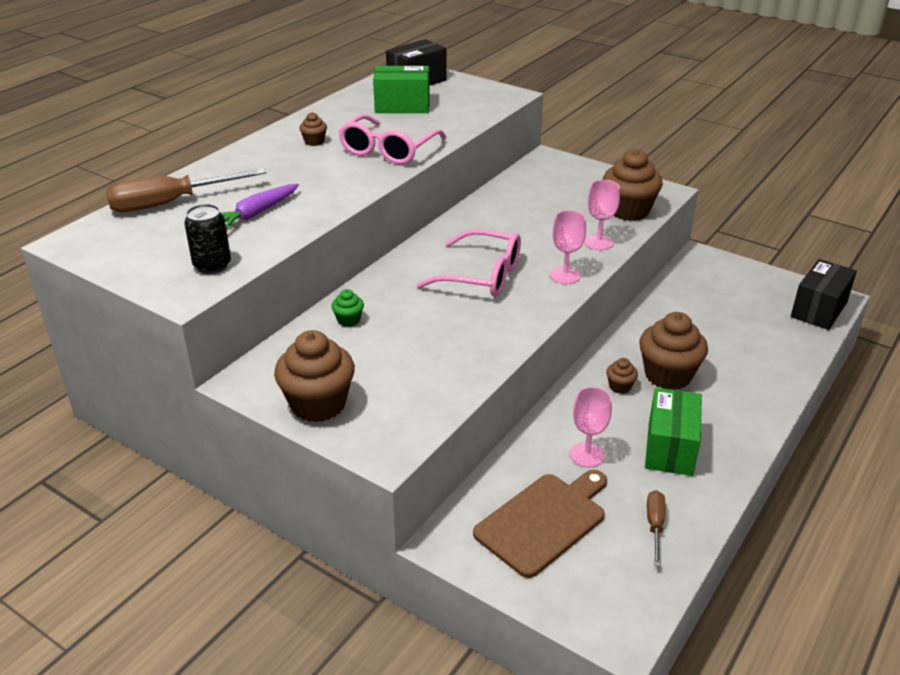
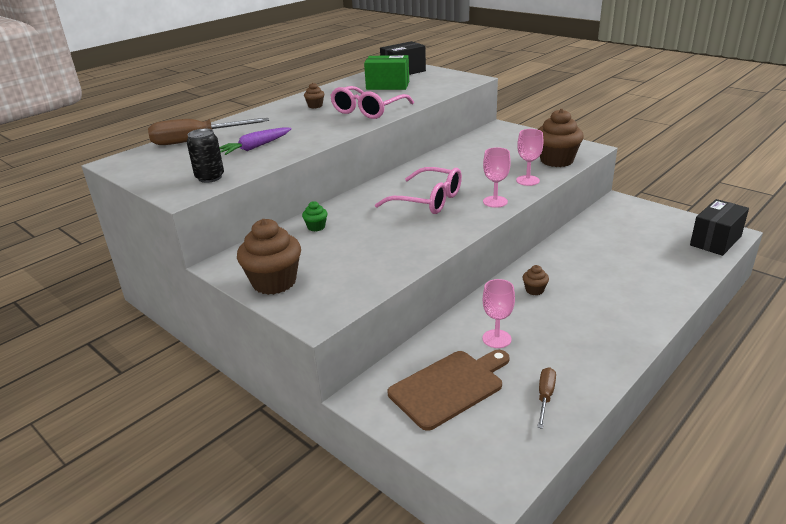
camera: 10 degrees right, 5 degrees down
brown cupcake [639,312,708,390] -> none
green box [645,387,702,476] -> none

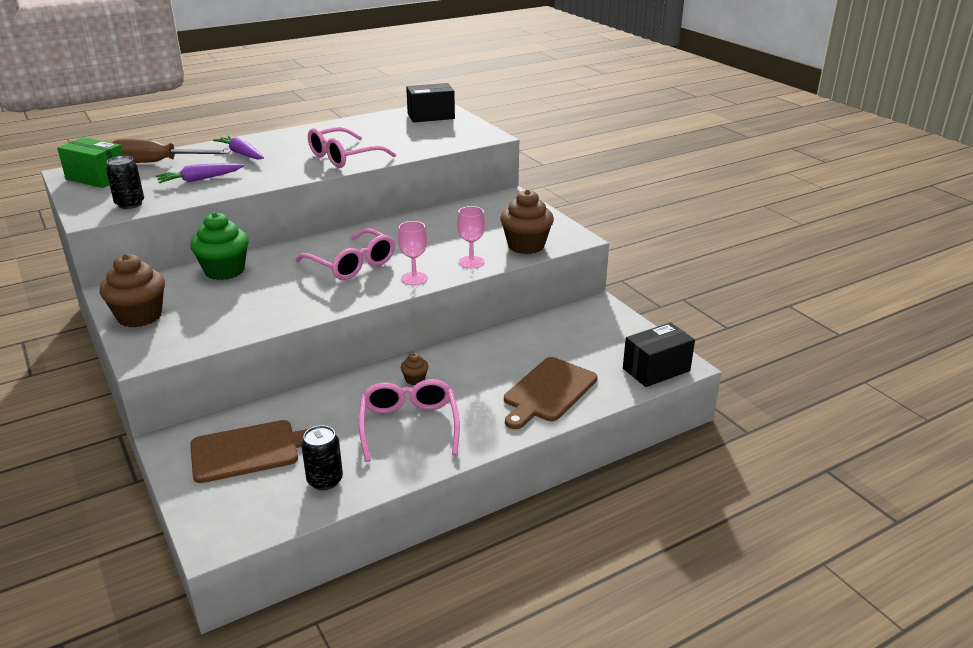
camera: 15 degrees right, 0 degrees up
green cupcake [302,201,328,231] -> green cupcake [190,212,249,280], size x2.16
brown cupcake [304,83,324,108] -> none
green box [364,55,409,90] -> green box moved to [57,137,123,188]
pink goblet [482,279,515,348] -> none
brown screwdriver [537,367,556,429] -> black can [301,425,343,490]
none -> purple carrot [213,135,264,159]
none -> pink glasses [359,379,460,462]
none -> brown cutting board [504,357,598,429]

